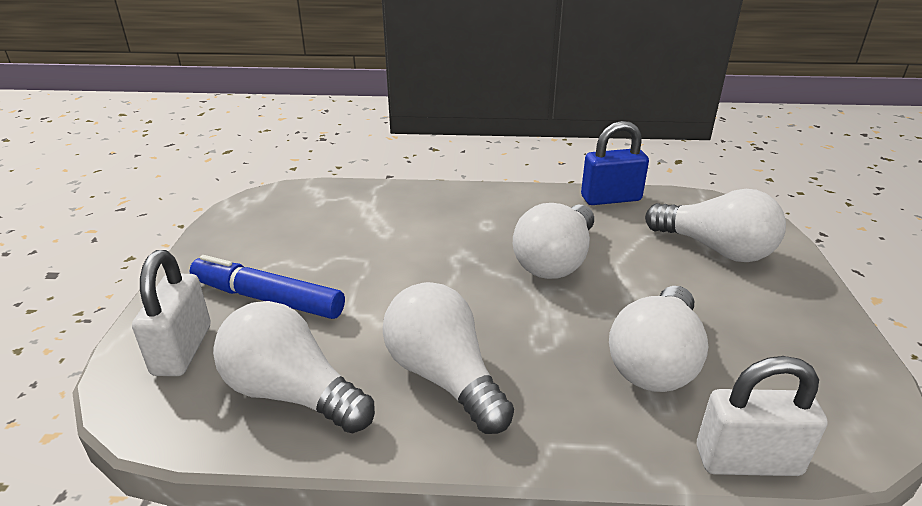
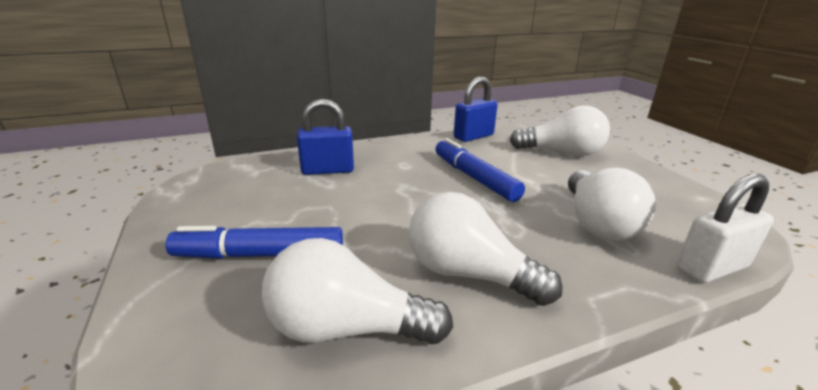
camera: 25 degrees left, 5 degrees down
white padlock [132,250,211,376] -> none
white light bulb [513,203,594,279] -> blue marker [435,138,525,202]
none -> blue padlock [297,99,354,175]

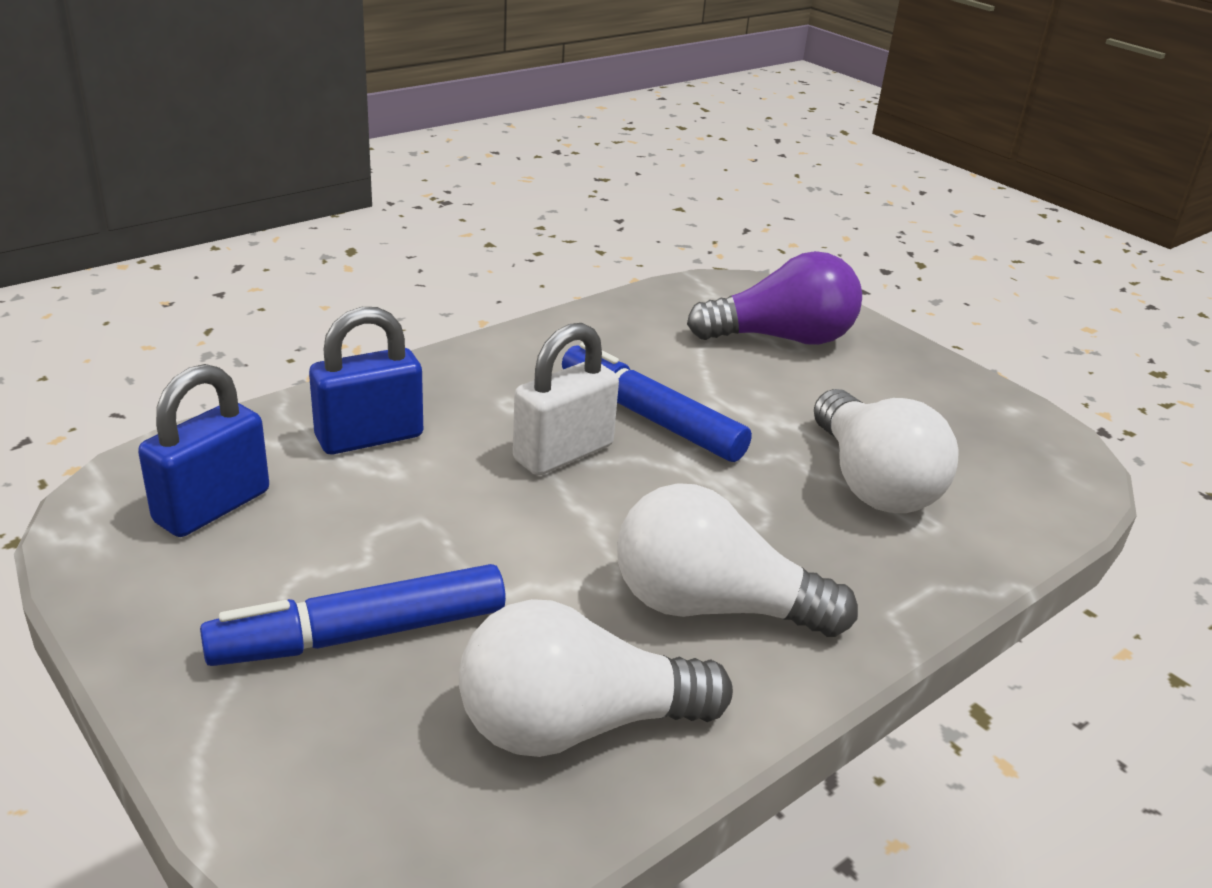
camera: 20 degrees left, 5 degrees up
blue padlock [454,77,498,142] -> blue padlock moved to [138,364,269,537]
white light bulb [510,105,610,156] -> purple light bulb [687,251,862,345]
white padlock [676,174,774,283] -> white padlock moved to [513,323,619,475]

